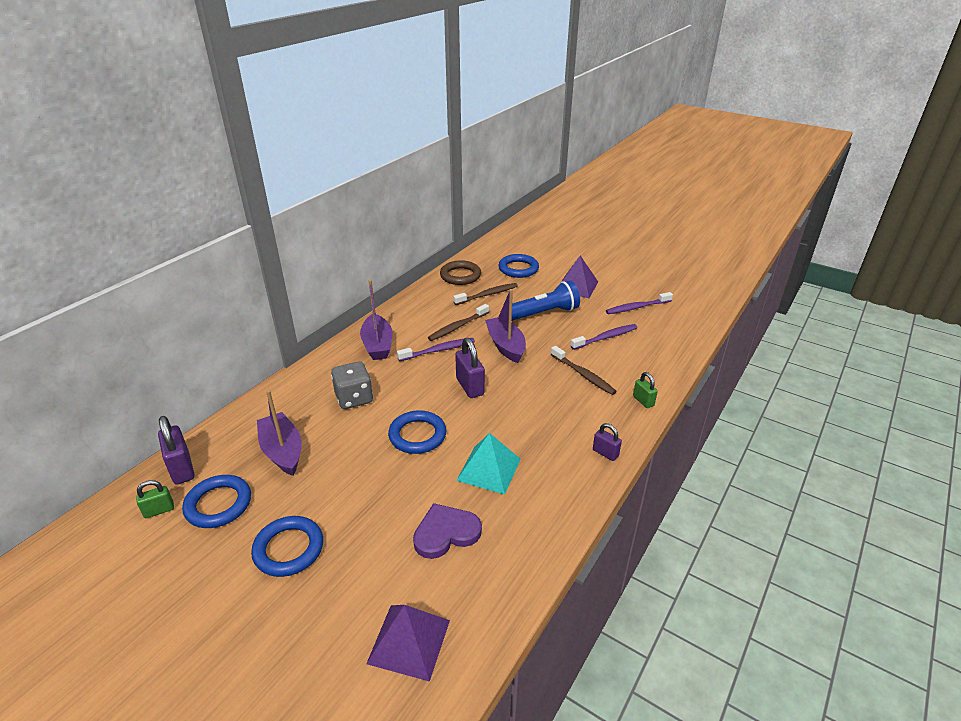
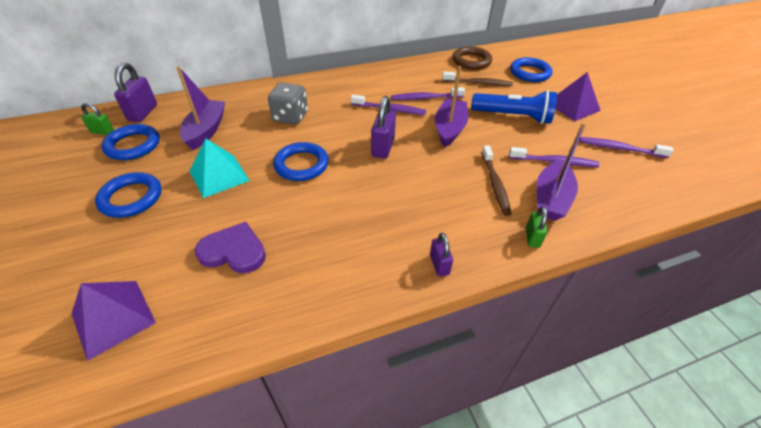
camera: 35 degrees right, 10 degrees up
purple boat [360,280,393,360] -> purple boat moved to [537,123,586,221]
brown toothbrush [428,304,489,341] -> purple toothbrush [391,87,465,100]
turquoise pyramid [456,433,521,494] -> turquoise pyramid moved to [189,139,250,198]

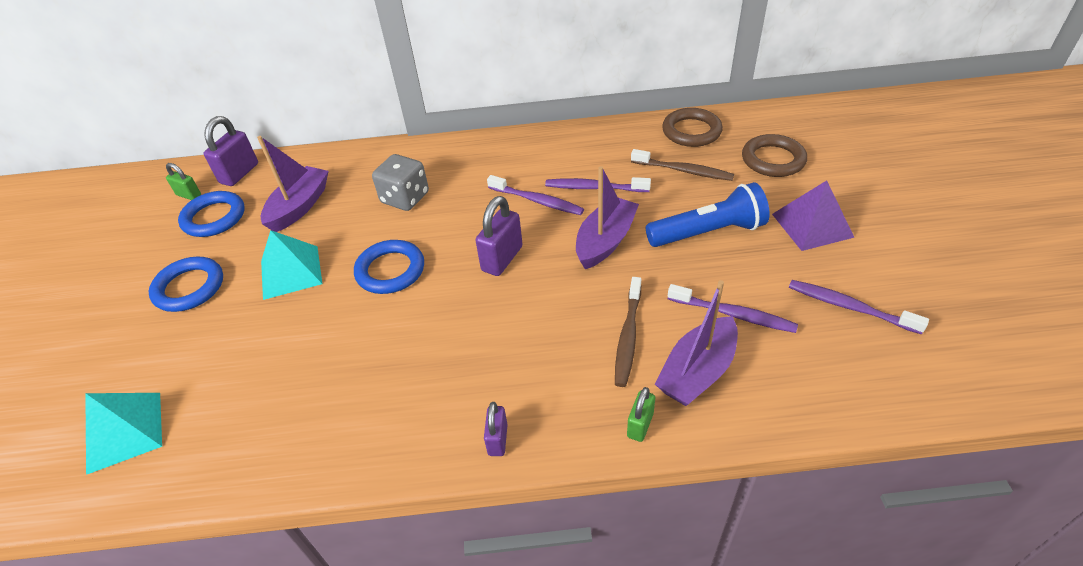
camera: 20 degrees right, 0 degrees up
purple pyramid [71,281,156,361] -> turquoise pyramid [85,393,162,475]
purple heart [195,222,266,273] -> none
blue flashlight [471,90,557,124] -> blue flashlight turned 45 degrees counterclockwise [646,182,770,247]
blue ring [510,57,552,82] -> brown ring [742,134,807,177]

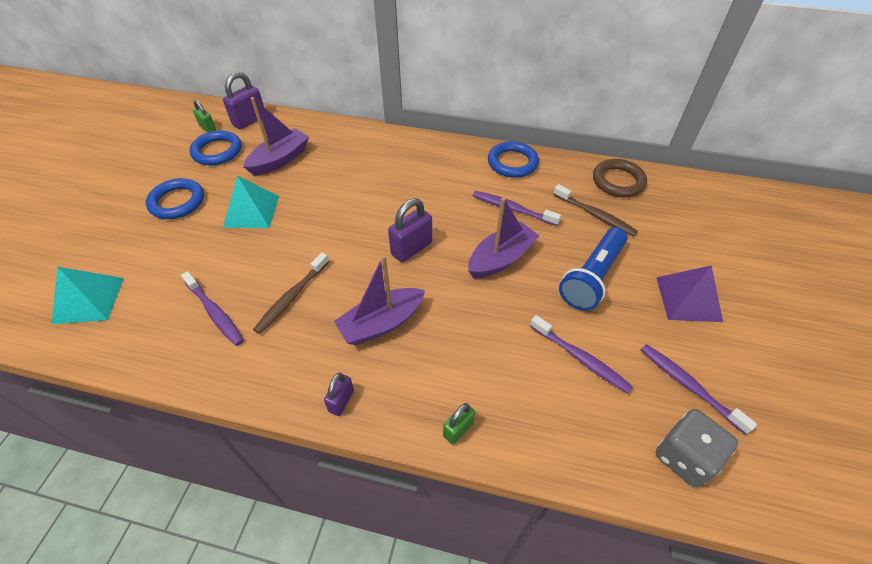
camera: 15 degrees right, 5 degrees up
blue ring [354,240,424,294] -> blue ring moved to [488,141,539,178]
grey dice [372,154,429,211] -> grey dice moved to [656,409,738,487]
purple toothbrush [487,175,584,215] -> purple toothbrush moved to [181,271,244,346]
brown toothbrush [615,277,641,387] -> brown toothbrush moved to [253,252,329,334]
blue flashlight [646,182,770,247] -> blue flashlight turned 120 degrees clockwise [559,227,627,310]
purple boat [655,280,738,406] -> purple boat moved to [334,255,425,345]
brown ring [742,134,807,177] -> none

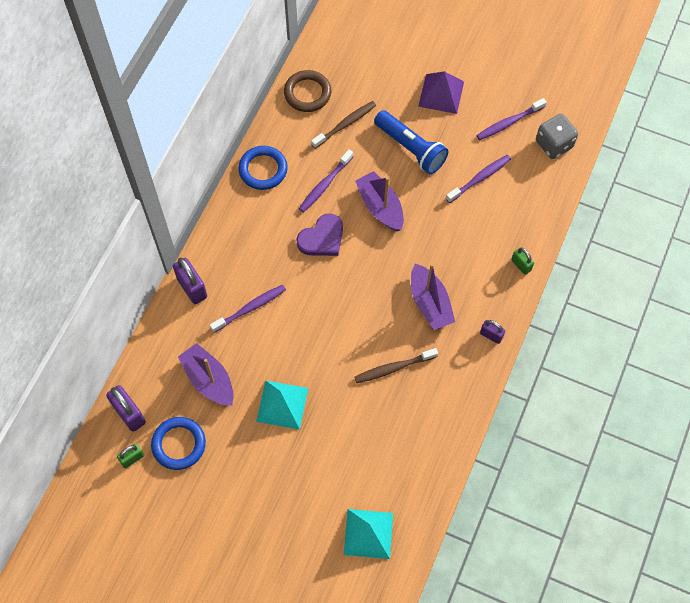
camera: 80 degrees left, 15 degrees up
blue ring [146,178,204,219] -> none
purple toothbrush [181,271,244,346] -> purple toothbrush moved to [210,285,286,333]
brown toothbrush [253,252,329,334] -> brown toothbrush turned 120 degrees clockwise [354,348,438,383]
purple padlock [388,198,432,263] -> purple padlock moved to [173,258,207,304]
none -> purple heart [296,213,343,256]

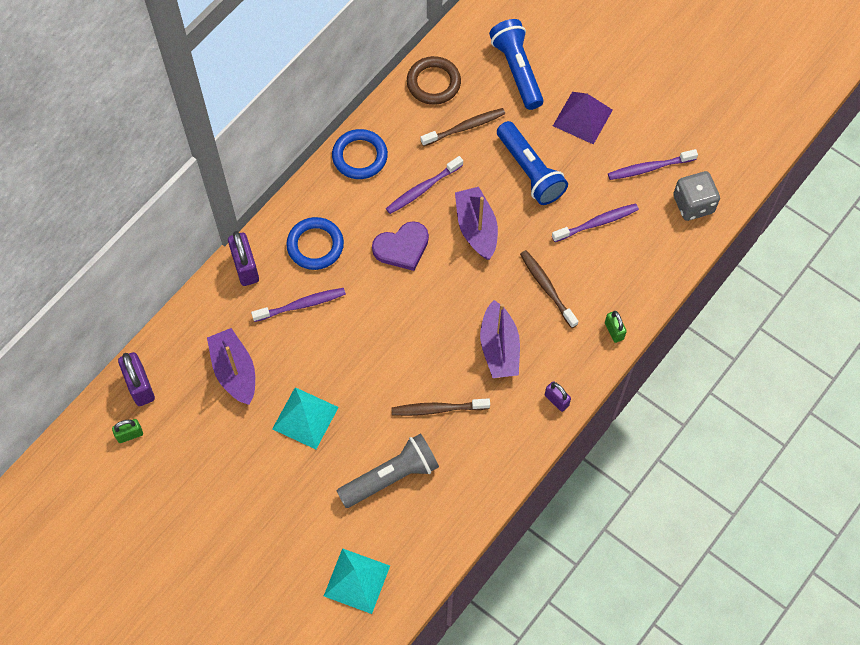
camera: 15 degrees right, 0 degrees up
blue ring [151,417,206,470] -> blue ring moved to [286,217,344,270]
none -> grey flashlight [337,433,439,508]
none -> blue flashlight [489,19,543,110]
none -> brown toothbrush [520,250,578,328]

